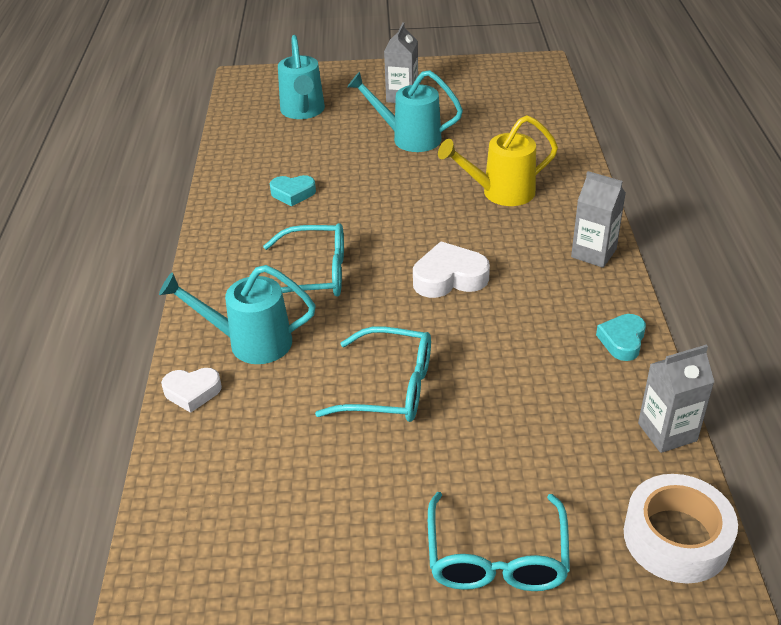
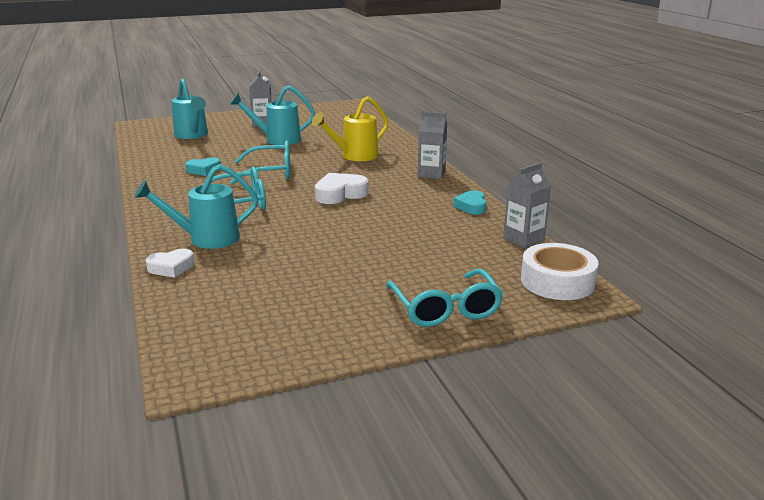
camera: 20 degrees left, 15 degrees down
turquoise glasses [315,327,431,422] -> turquoise glasses moved to [230,140,290,185]

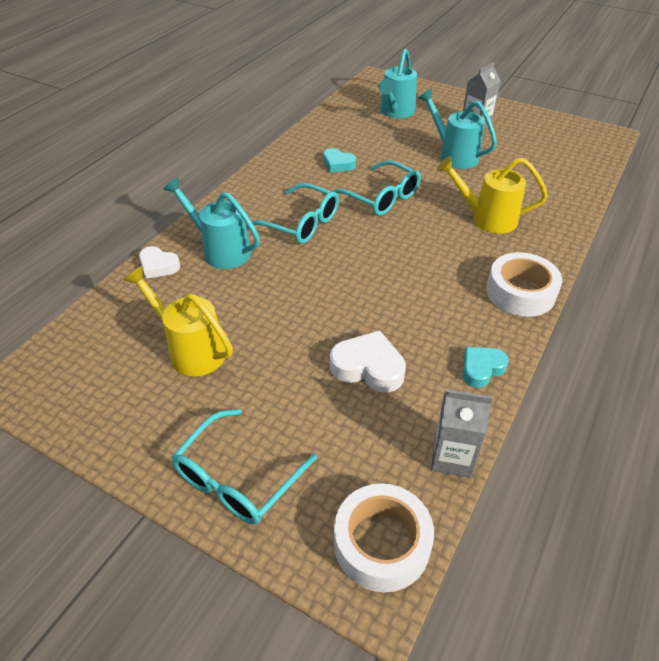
camera: 50 degrees right, 20 degrees up
white heart [315,173,368,204] -> white heart moved to [330,330,406,393]
grey carton [418,112,447,179] -> white tape [486,252,562,317]
none -> yellow watering can [124,266,233,376]

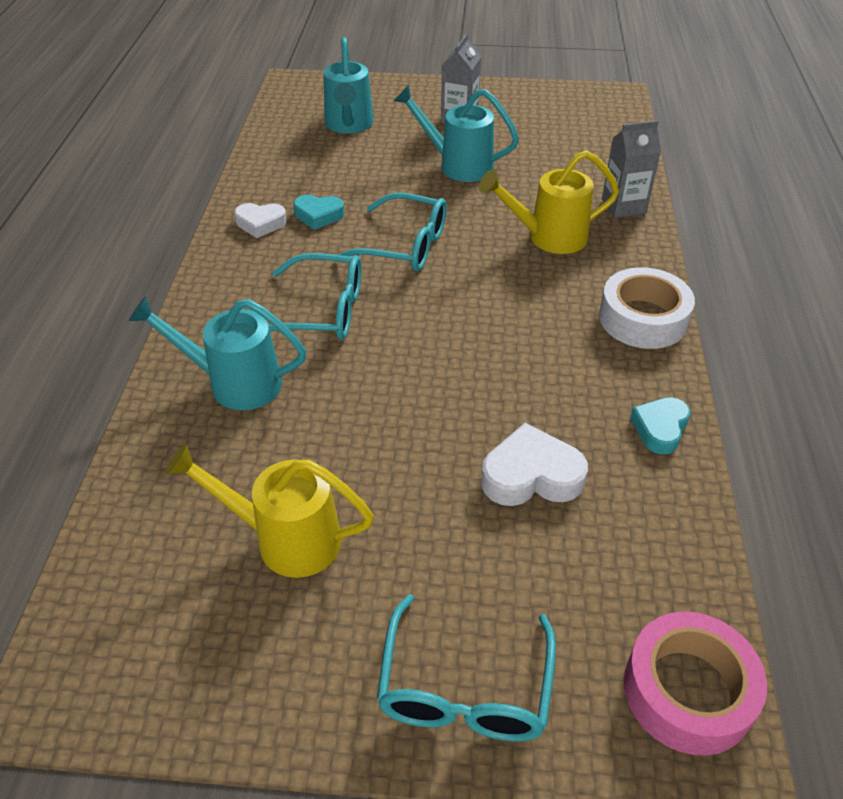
camera: 25 degrees left, 0 degrees up
white heart [139,246,180,279] -> white heart moved to [234,203,287,238]
white tape [334,483,434,592] -> pink tape [624,612,767,756]
grey carton [431,389,493,478] -> grey carton moved to [602,120,661,218]

